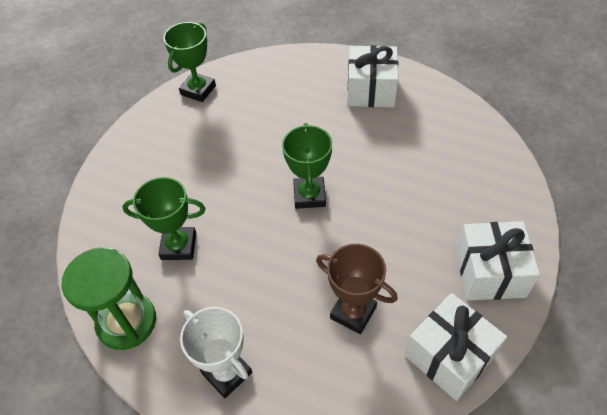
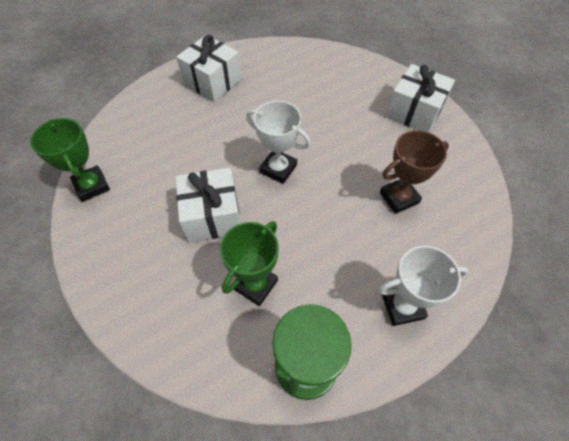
camera: 60 degrees left, 5 degrees up
green trophy [282,123,332,209] -> white trophy [246,101,311,184]
white gift [405,293,507,401] -> white gift moved to [176,167,241,243]

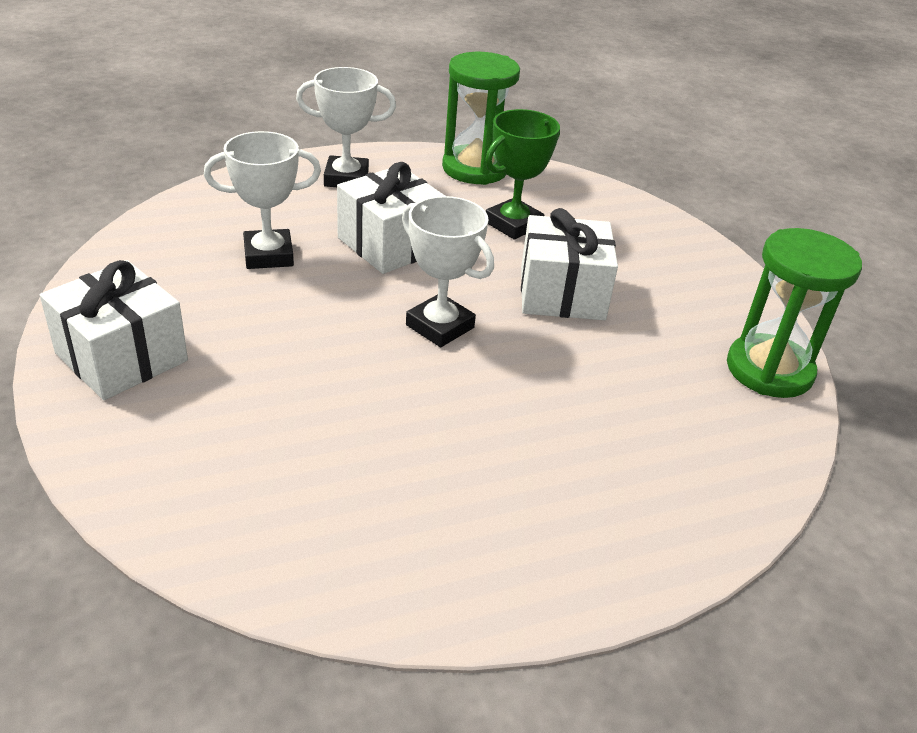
camera: 170 degrees left, 20 degrees down
green trophy [30,118,110,202] -> green hourglass [727,228,862,398]
white gift [176,35,242,102] -> white gift moved to [337,162,445,274]
brown trophy [380,130,449,214] -> white trophy [204,131,321,269]

